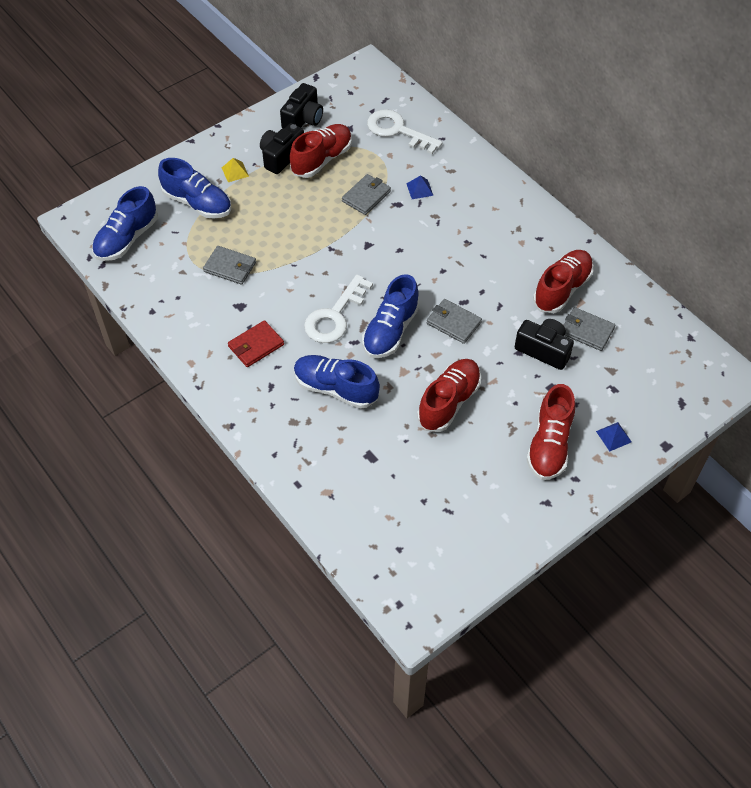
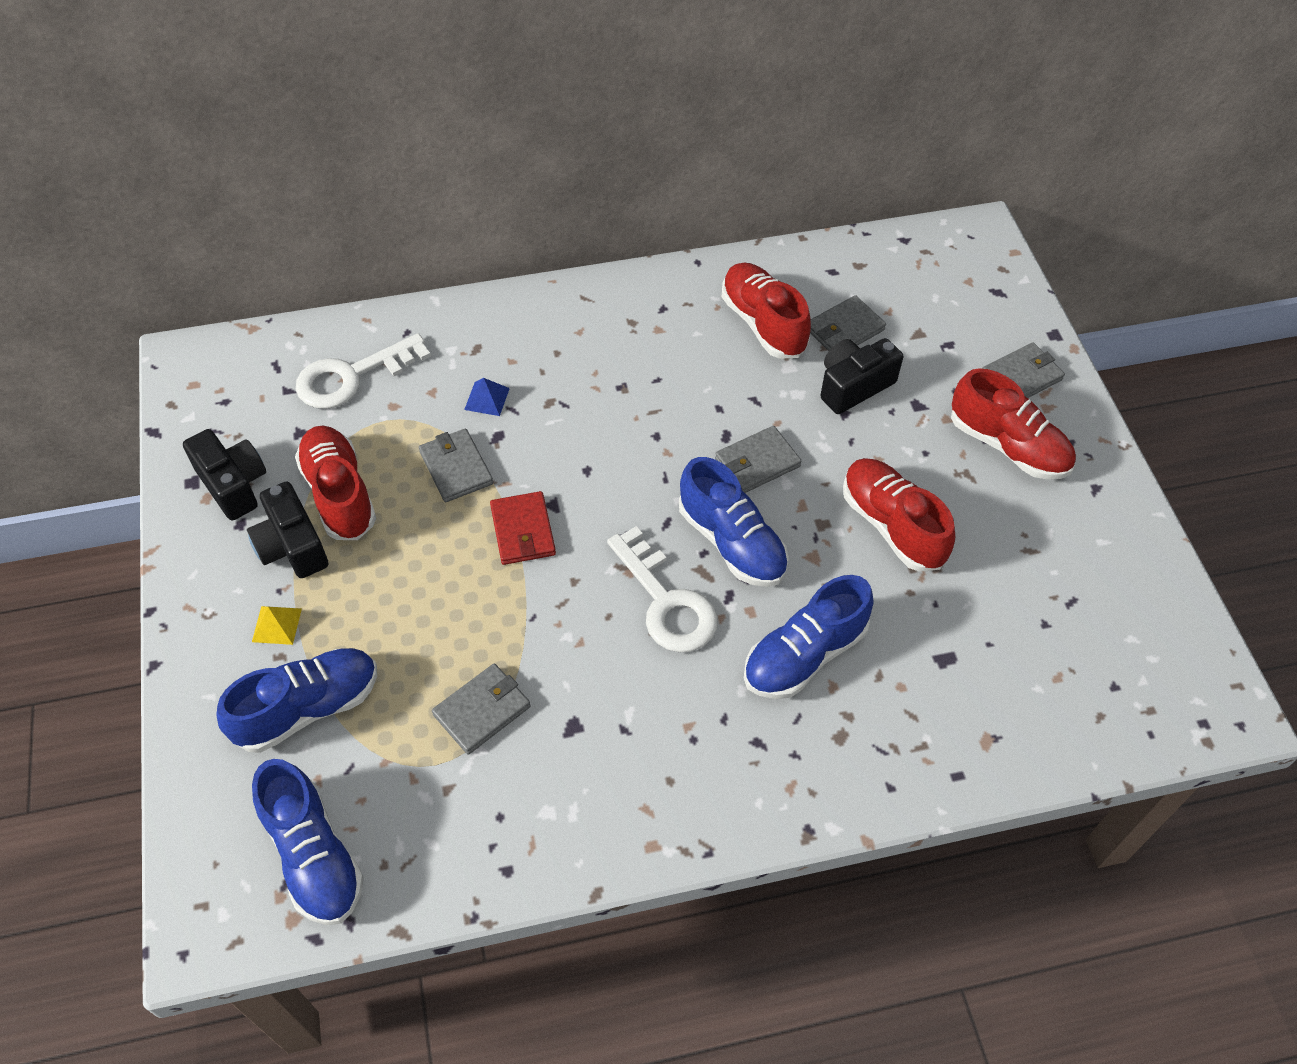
camera: 65 degrees left, 0 degrees up
red wallet [228,320,284,367] -> red wallet moved to [490,491,556,565]
blue pyramid [596,422,632,452] -> grey wallet [982,343,1065,398]

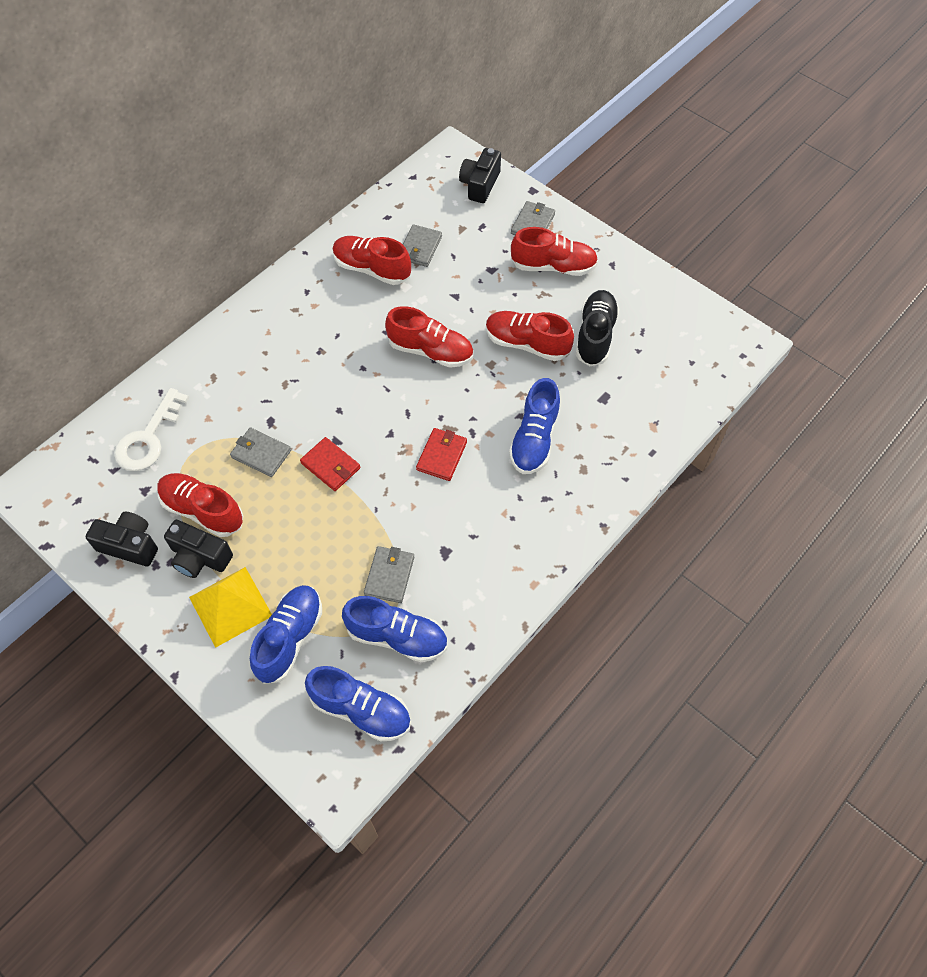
camera: 35 degrees left, 5 degrees up
yellow pyramid [252,606,302,645] -> yellow pyramid [189,567,272,648], size x2.17
blue pyramid [464,378,510,416] -> none
white key [607,526,718,652] -> red wallet [416,428,467,481]
blue shoe [679,457,789,587] -> blue shoe moved to [342,596,447,662]
grey wallet [715,426,802,493] -> red shoe [385,306,473,368]
black camera [820,338,903,414] -> black camera moved to [459,148,501,203]
none -> black shoe [576,290,619,366]

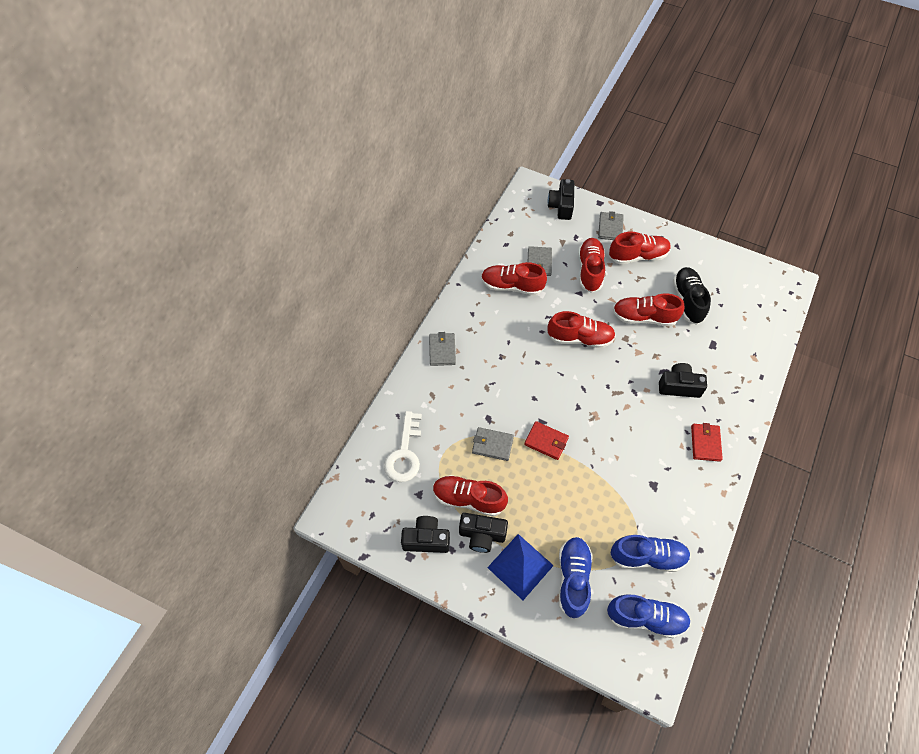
camera: 15 degrees left, 0 degrees up
yellow pyramid [189,567,272,648] -> blue pyramid [487,534,554,600]
grey wallet [364,546,415,603] -> grey wallet moved to [429,332,456,366]
red wallet [416,428,467,481] -> red wallet moved to [691,423,723,462]
blue shoe [509,378,560,474] -> black camera [659,363,707,398]
none -> red shoe [578,238,605,293]

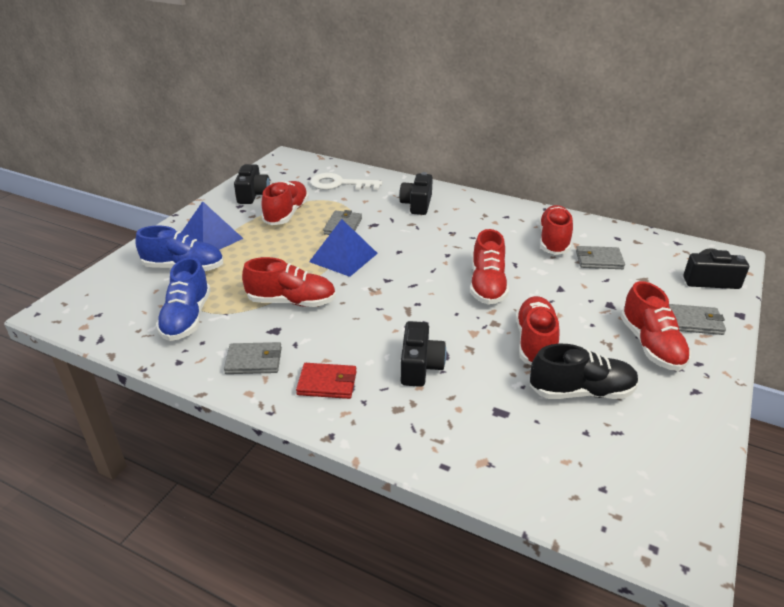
camera: 90 degrees right, 25 degrees down
grey wallet [429,332,456,366] -> grey wallet moved to [224,342,282,374]
black camera [459,513,508,553] -> black camera moved to [399,172,433,215]
red wallet [524,421,569,460] -> blue pyramid [309,219,378,277]
red shoe [578,238,605,293] -> red shoe moved to [242,257,336,307]
blue shoe [607,595,691,638] -> none

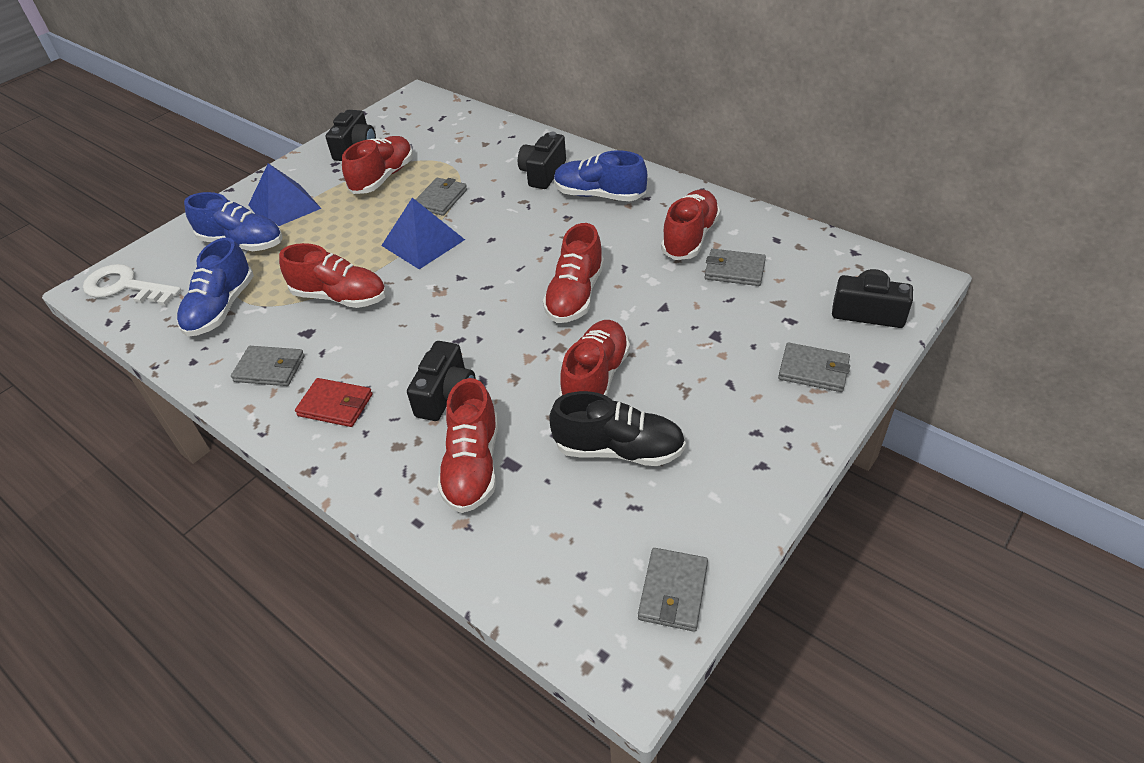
camera: 15 degrees right, 10 degrees up
white key [310,173,382,190] -> white key moved to [83,264,182,306]
red shoe [621,281,691,371] -> red shoe moved to [437,378,498,513]
none -> blue shoe [554,150,647,202]
none -> grey wallet [638,548,708,632]

